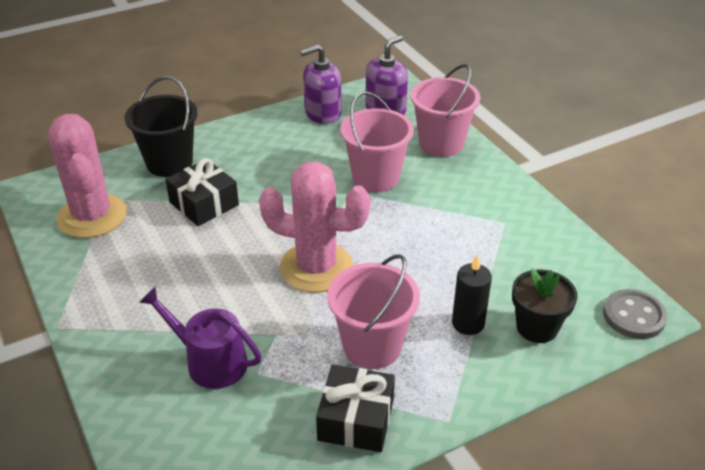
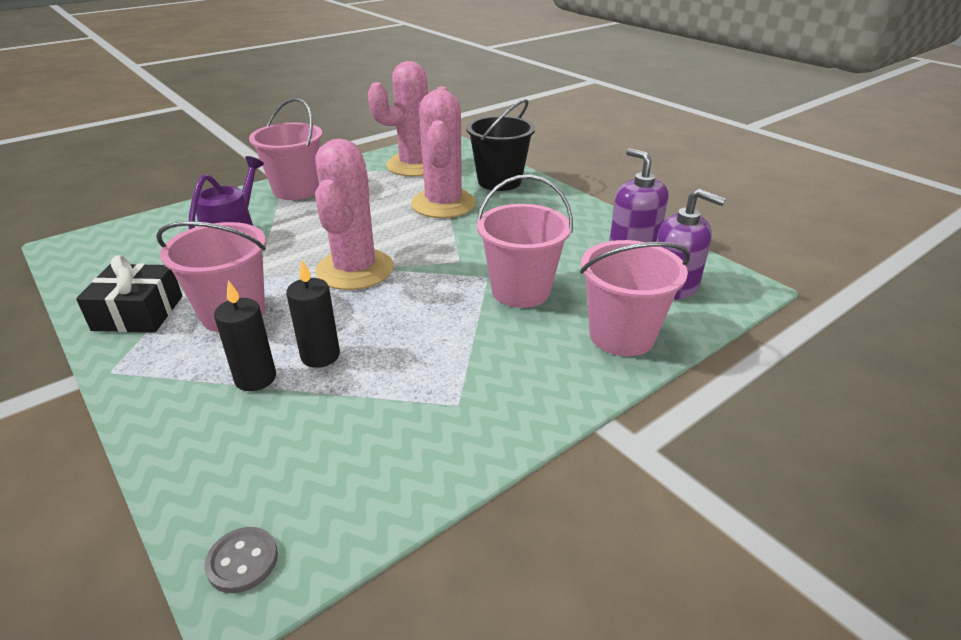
camera: 80 degrees right, 5 degrees down
black gift [165,158,239,226] -> pink cactus [411,89,476,218]
black flower pot [512,268,578,343] -> none
grey button [603,289,667,339] -> grey button [204,527,278,593], size x0.66
none -> pink bucket [249,98,323,200]
none -> black candle [286,260,340,368]

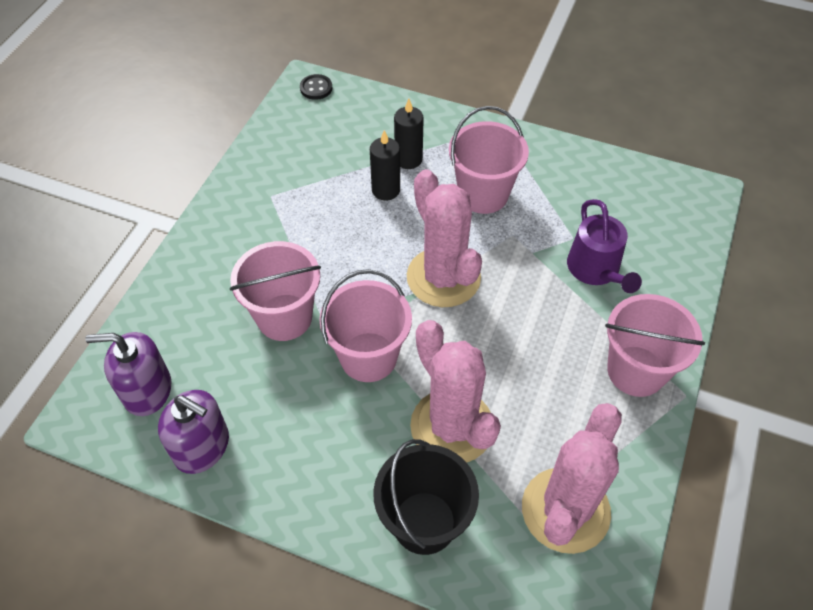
camera: 150 degrees right, 20 degrees up
black gift [76,255,182,333] -> none
grey button [204,527,278,593] -> black button [300,74,332,100]
pink bucket [580,240,690,356] -> pink bucket moved to [319,269,412,382]

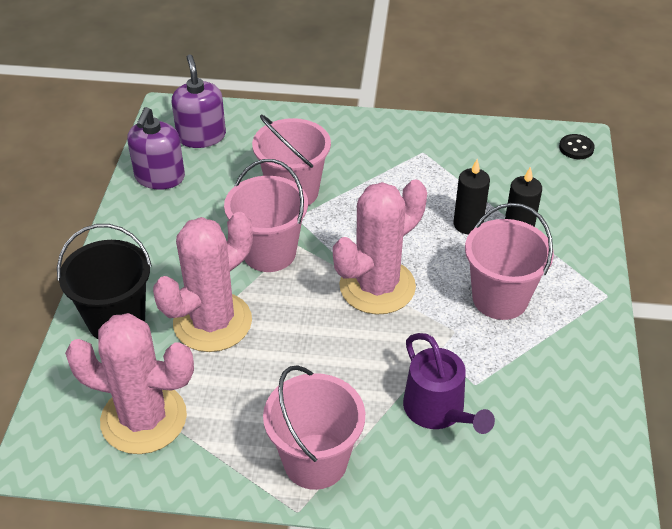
camera: 75 degrees right, 10 degrees down
purple watering can [567,199,642,293] -> purple watering can turned 90 degrees counterclockwise [403,333,495,434]

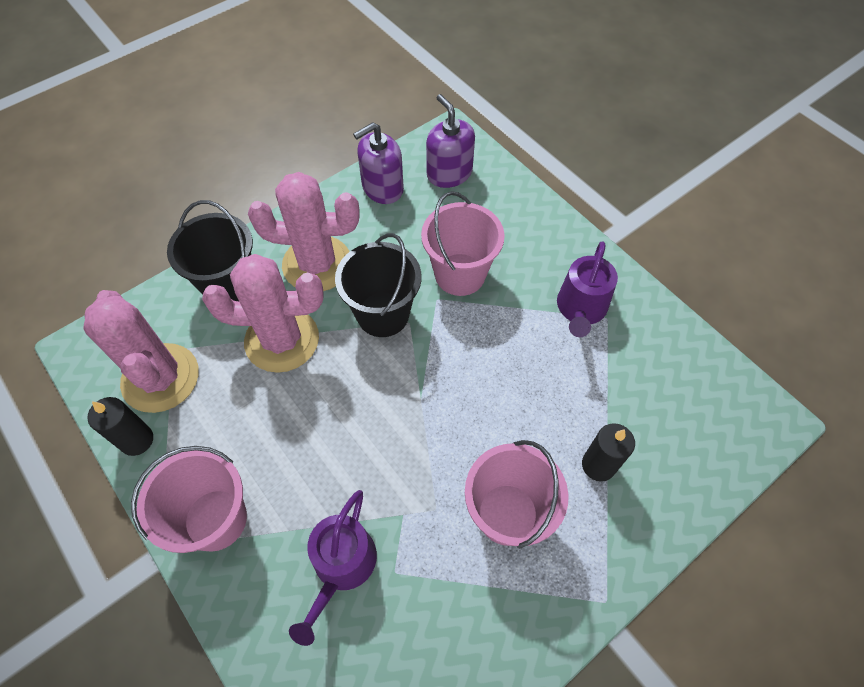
camera: 45 degrees right, 15 degrees up
purple soap dispenser [172,55,226,148] -> purple soap dispenser turned 60 degrees counterclockwise [426,94,475,188]
pink bucket [224,159,308,272] -> black bucket [335,233,421,337]
pink cactus [333,179,427,315] -> pink cactus moved to [248,172,359,291]
black candle [454,159,490,234] -> black candle moved to [87,397,153,456]
black button [559,134,595,159] -> none
none -> purple watering can [557,241,618,337]

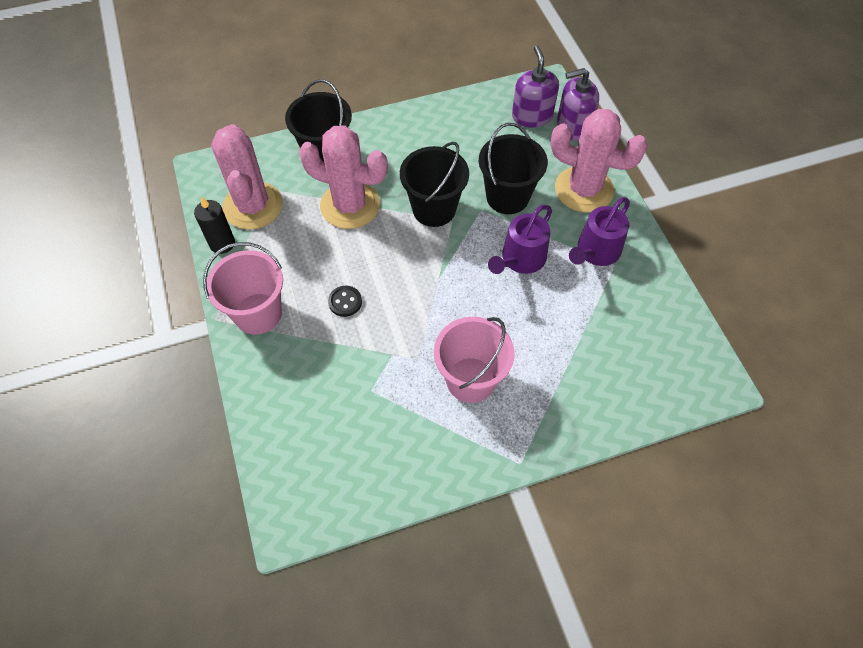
camera: 20 degrees right, 0 degrees up
pink cactus [248,172,359,291] -> pink cactus moved to [550,109,648,212]
purple watering can [289,490,377,646] -> purple watering can moved to [488,205,552,274]
purple soap dispenser [353,122,404,204] -> purple soap dispenser moved to [557,68,599,141]
pink bucket [421,191,505,296] -> black bucket [479,123,548,214]
black candle [582,423,635,482] -> none
none -> black button [328,286,362,317]

